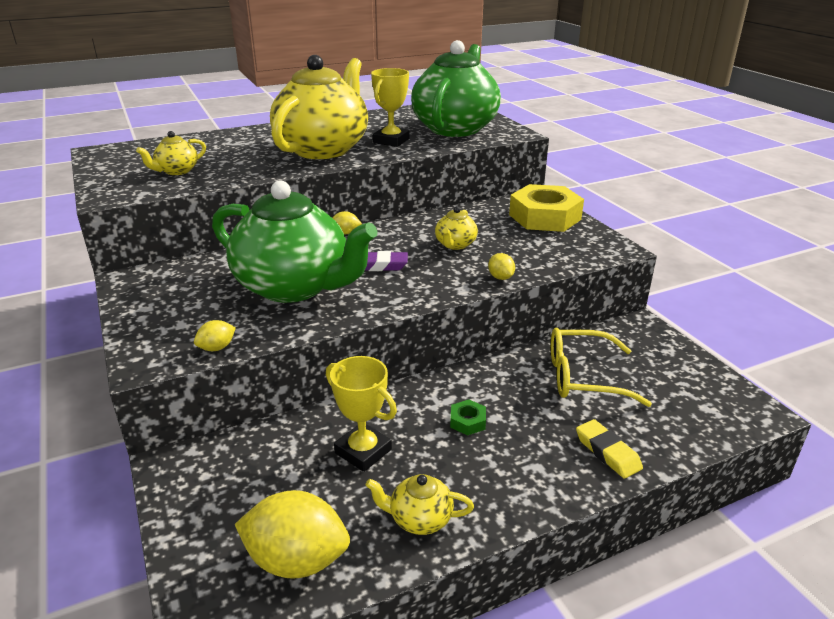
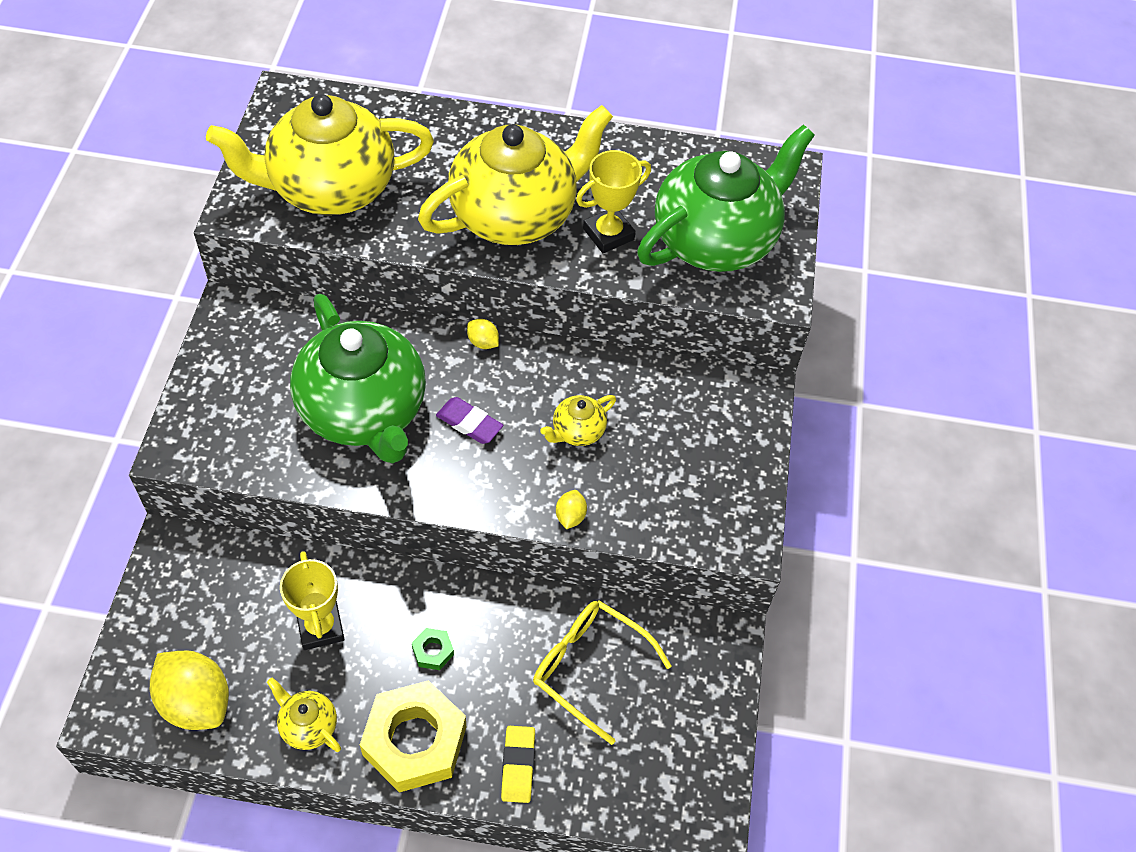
camera: 30 degrees right, 25 degrees up
yellow teapot [136,131,206,175] -> yellow teapot [206,94,434,215], size x2.43
yellow lemon [194,320,236,351] -> none
yellow nut [509,184,584,232] -> yellow nut moved to [360,680,466,793]

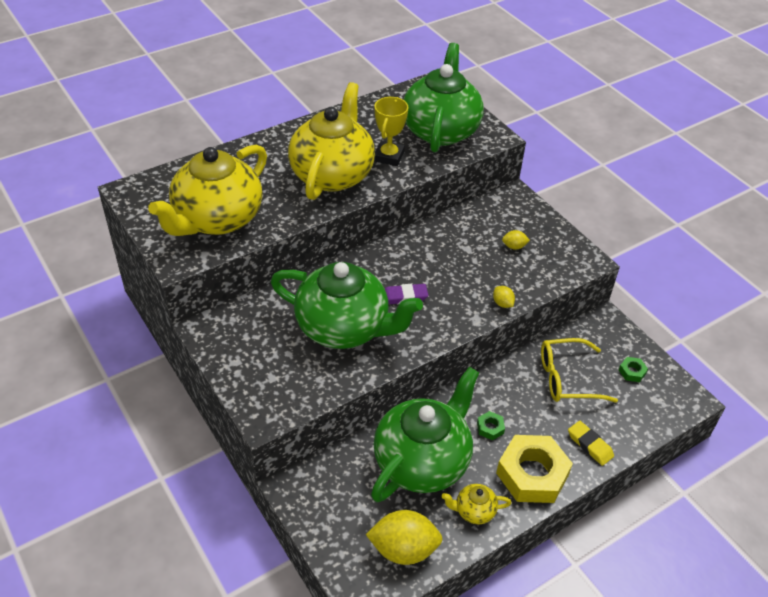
camera: 40 degrees left, 10 degrees down
yellow trophy [280,551,345,650] -> green teapot [371,367,479,502]
yellow lemon [467,319,499,349] -> yellow lemon moved to [502,230,530,250]
yellow teapot [540,395,616,446] -> none
none -> green nut [619,357,648,382]

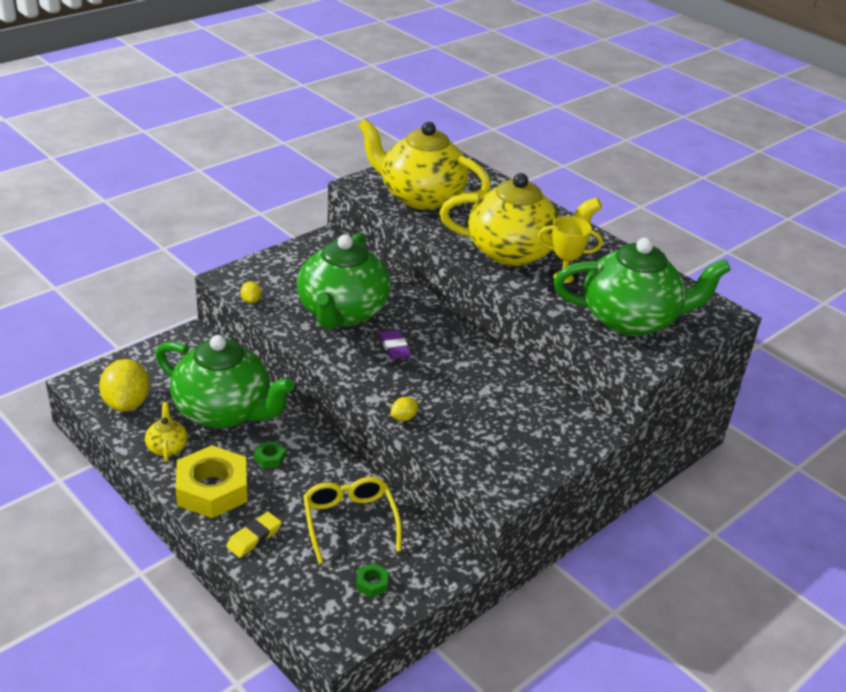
camera: 80 degrees right, 10 degrees down
yellow lemon [502,230,530,250] -> yellow lemon moved to [240,281,262,304]

